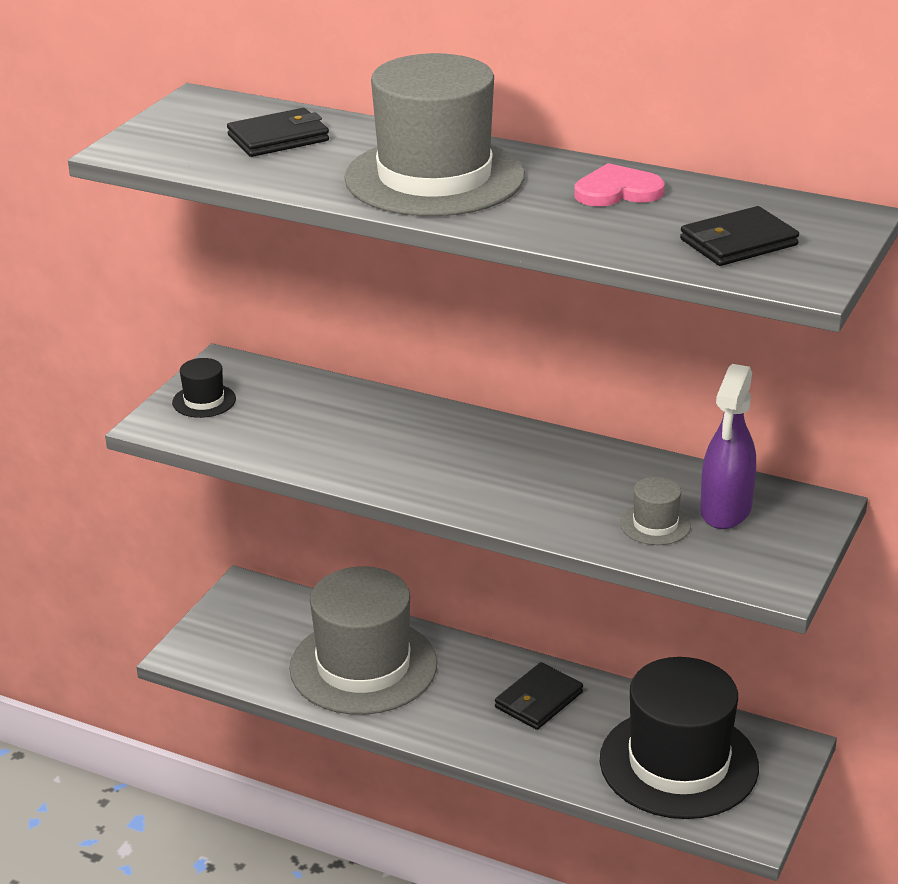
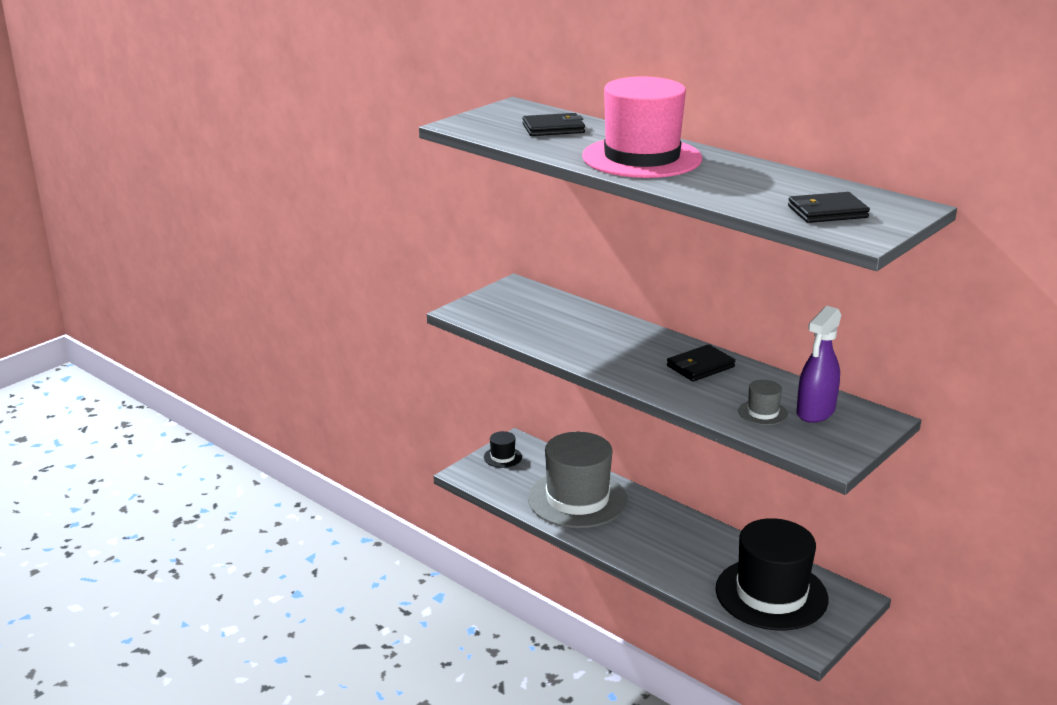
camera: 15 degrees right, 5 degrees down
black hat [172,358,236,418] -> black hat moved to [484,431,522,468]
grey hat [344,53,525,216] -> pink hat [582,76,702,178]
black wallet [495,662,583,730] -> black wallet moved to [667,345,735,382]
pink heart [574,163,665,206] -> none

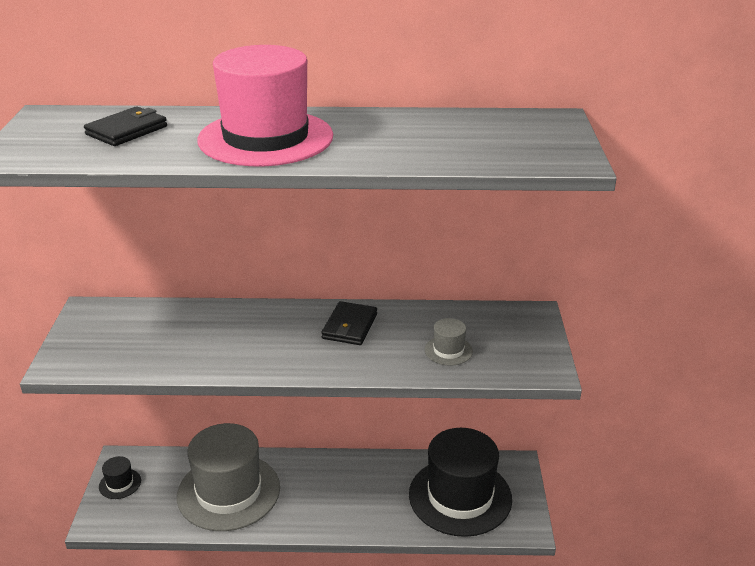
camera: 40 degrees left, 5 degrees up
black wallet [788,192,870,223] -> none
purple spray bottle [796,306,841,423] -> none

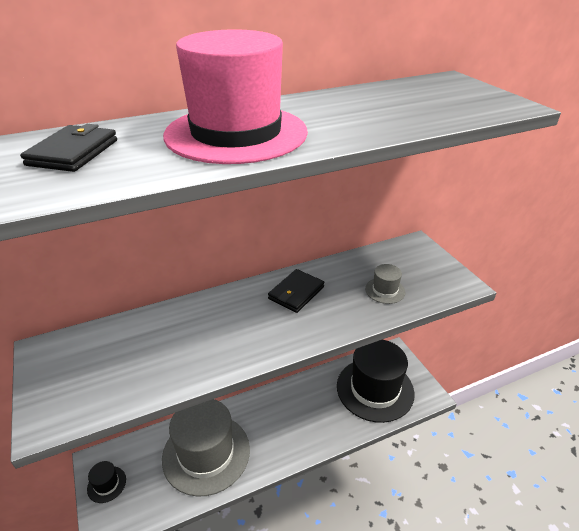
camera: 25 degrees left, 5 degrees up
black wallet [321,301,377,345] -> black wallet turned 45 degrees clockwise [268,269,324,313]

